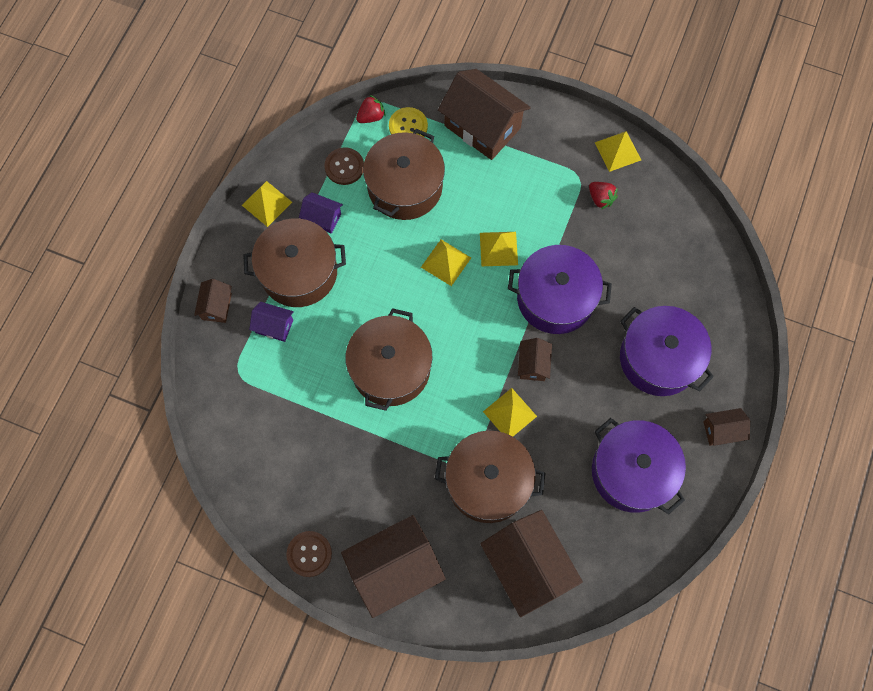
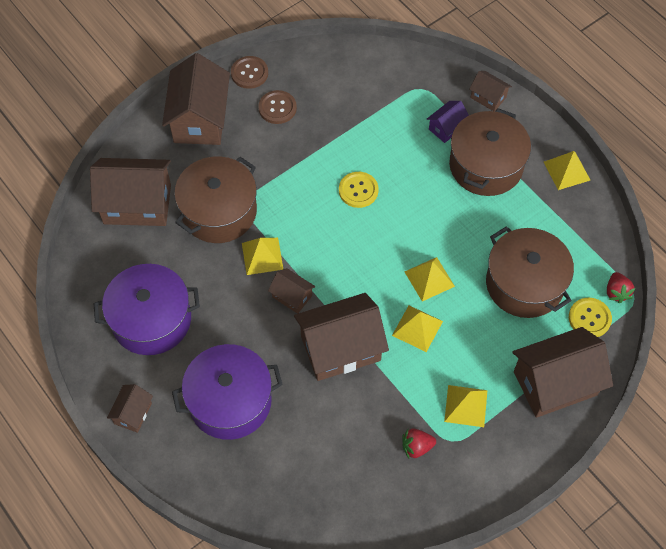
camera: 120 degrees right, 10 degrees down
purple house [299,192,343,234] -> none
brown button [324,147,364,185] -> brown button moved to [258,90,297,124]
brown pot [345,308,433,411] -> yellow button [339,172,379,208]
purple pot [508,245,612,334] -> brown house [294,293,389,381]
yellow pyramid [595,131,641,172] -> yellow pyramid moved to [444,385,488,427]

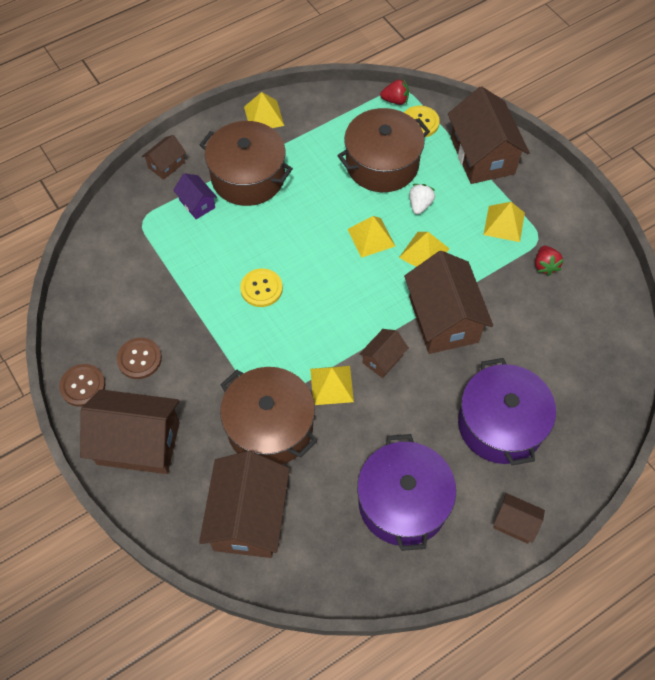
camera: 85 degrees left, 0 degrees up
none -> white strawberry [409,184,435,214]

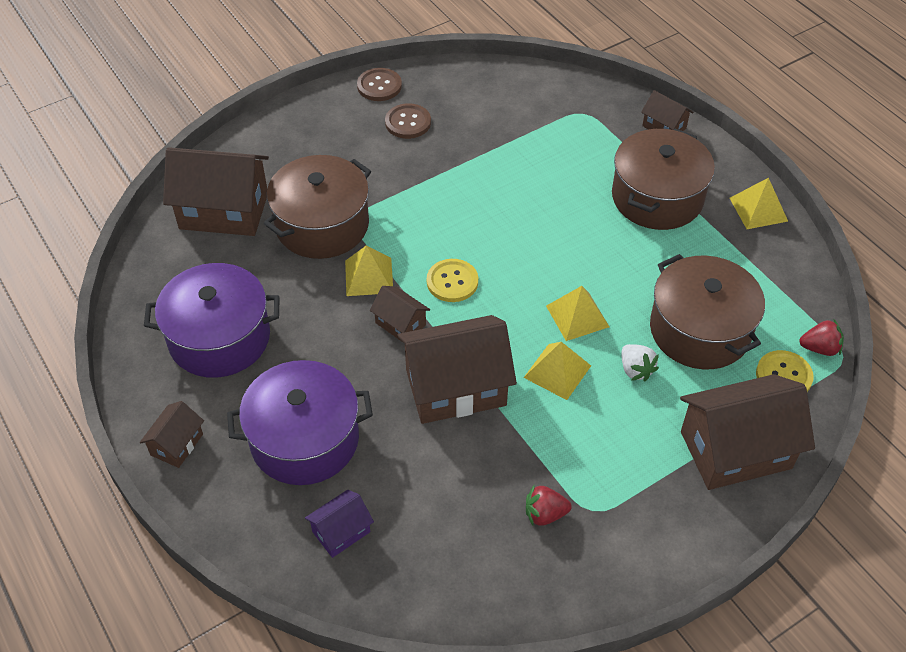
camera: 90 degrees right, 10 degrees down
brown house [80,389,180,474] -> none
purple house [173,173,217,219] -> purple house moved to [305,490,374,558]
yellow button [240,268,283,307] -> yellow button moved to [427,259,478,302]
red strawberry [380,79,409,105] -> red strawberry turned 90 degrees counterclockwise [799,320,844,356]
white strawberry [409,184,435,214] -> white strawberry turned 45 degrees clockwise [621,344,659,381]
yellow pyramid [483,202,525,242] -> none

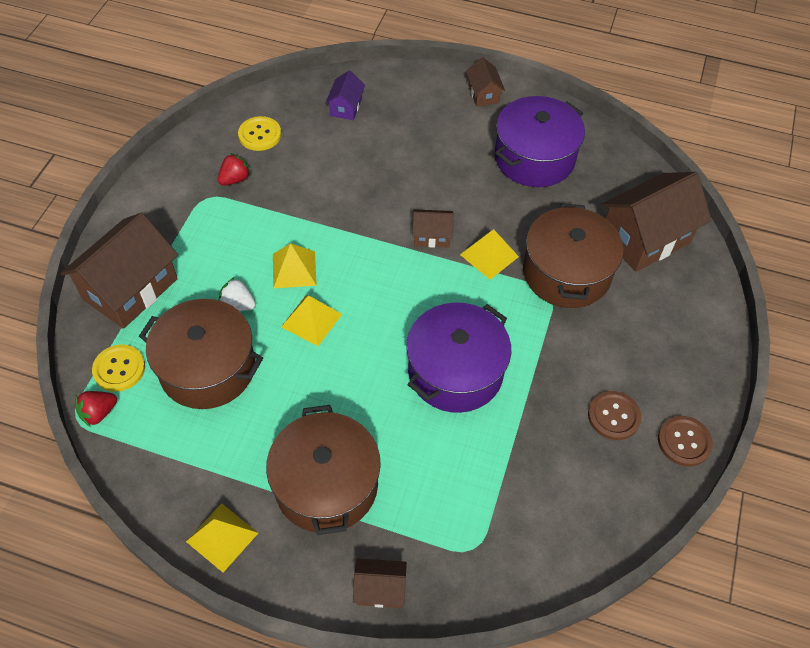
camera: 140 degrees right, 5 degrees up
purple pot [227,360,373,485] -> purple pot moved to [406,302,511,413]
brown house [397,315,517,424] -> none
yellow button [427,259,478,302] -> yellow button moved to [238,116,281,151]

